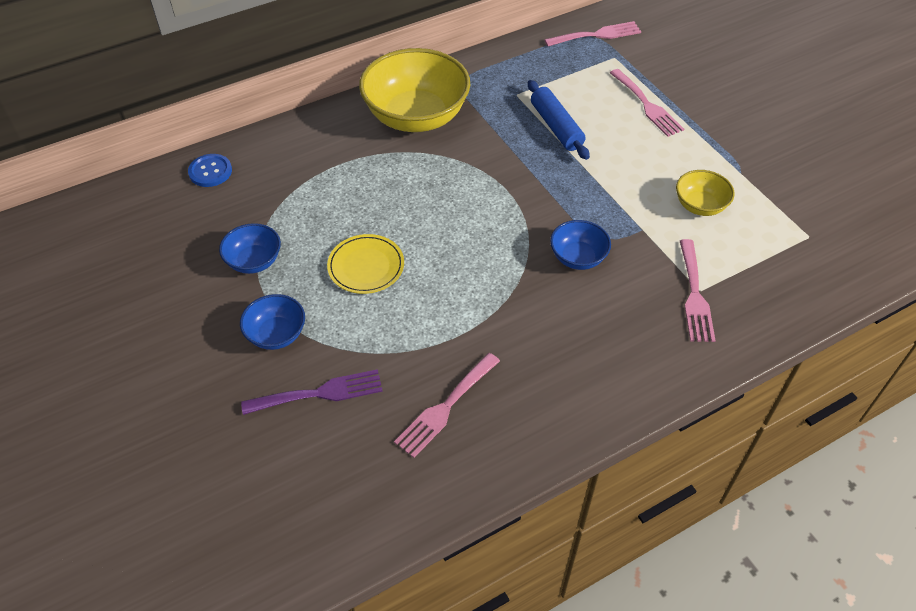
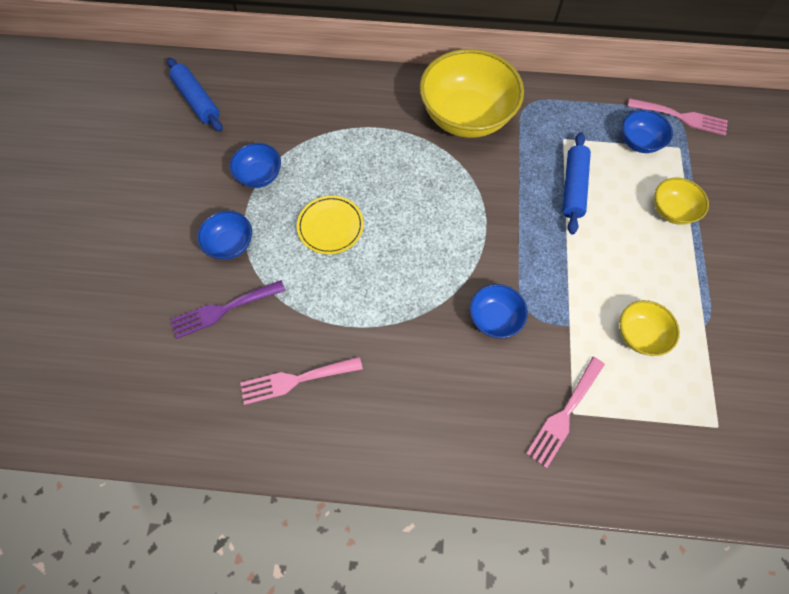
camera: 35 degrees right, 15 degrees up
blue button [188,154,232,187] -> none
purple fork [241,369,383,415] -> purple fork turned 135 degrees clockwise [170,280,286,339]
pink fork [610,69,684,137] -> yellow bowl [654,178,709,225]
none -> blue rolling pin [167,58,223,132]
none -> blue bowl [622,110,673,153]

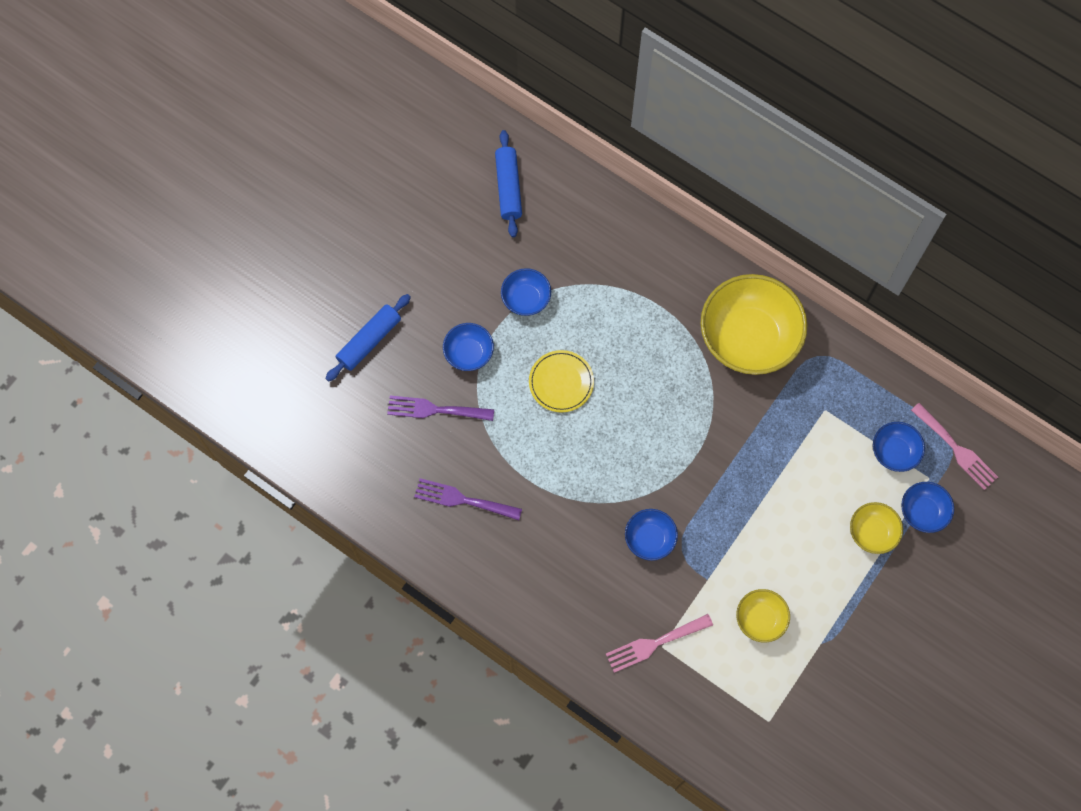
camera: 30 degrees right, 5 degrees up
pink fork [240,356,363,405] -> purple fork [414,478,522,520]
blue rolling pin [562,132,591,234] -> blue rolling pin moved to [325,294,411,382]
none -> blue bowl [901,482,954,533]

